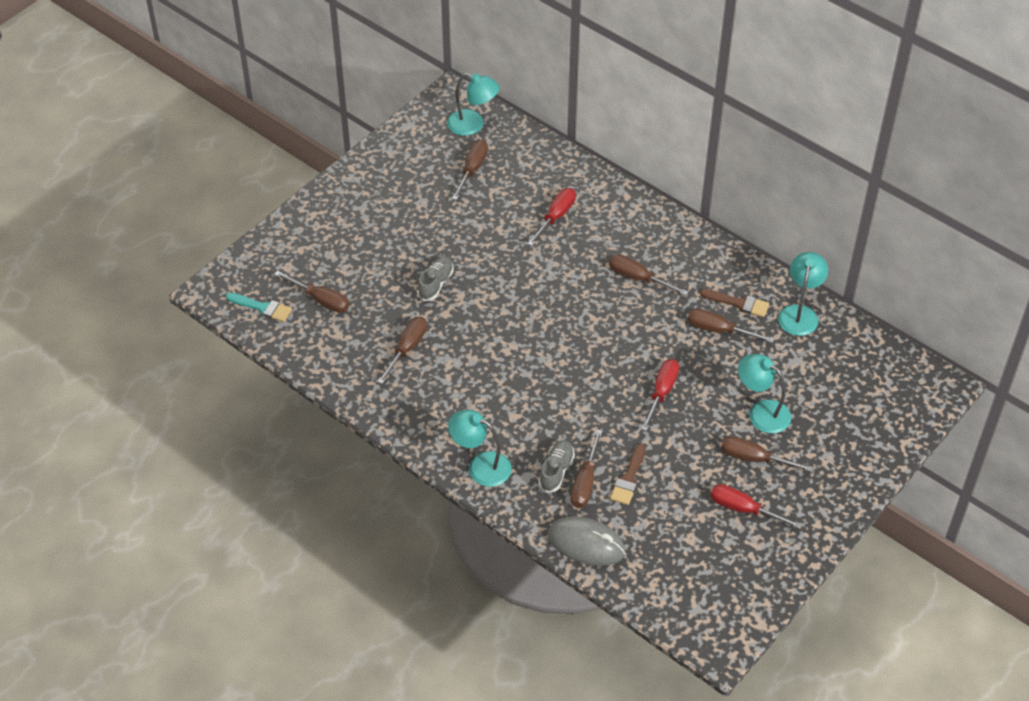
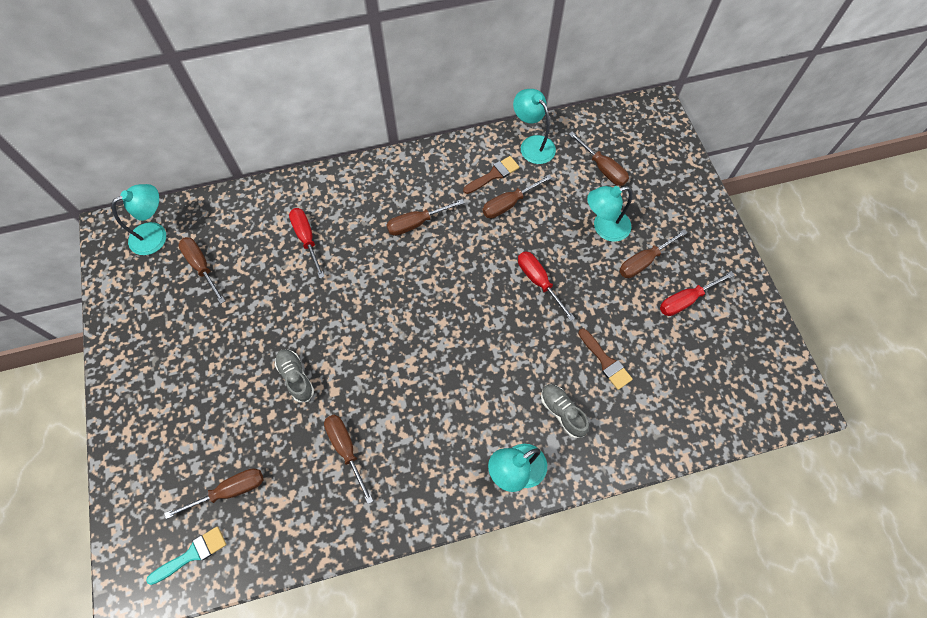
camera: 55 degrees left, 15 degrees up
grey mouse [548,516,626,566] -> none
brown screwdriver [571,429,602,508] -> brown screwdriver moved to [569,132,629,186]

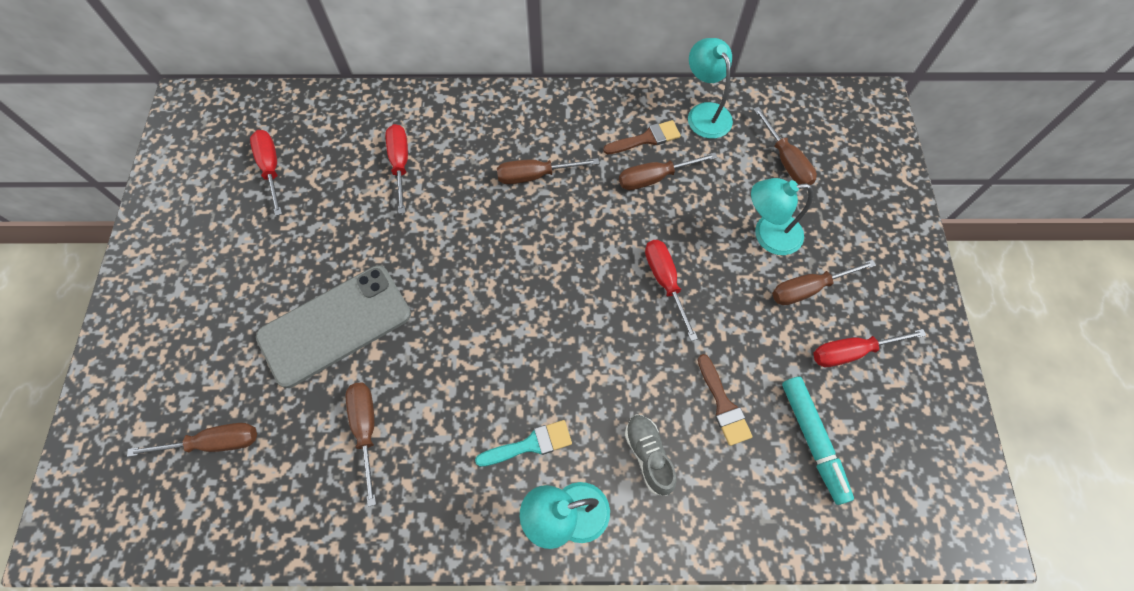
camera: 15 degrees right, 0 degrees up
turquoise lamp [112,184,166,255] -> none
turquoise brush [146,526,227,585] -> turquoise brush moved to [475,420,572,467]
brown screwdriver [178,237,225,304] -> red screwdriver [250,130,282,216]
grey shoe [275,349,314,403] -> grey phone [256,266,411,388]
none -> turquoise marker [782,377,854,505]

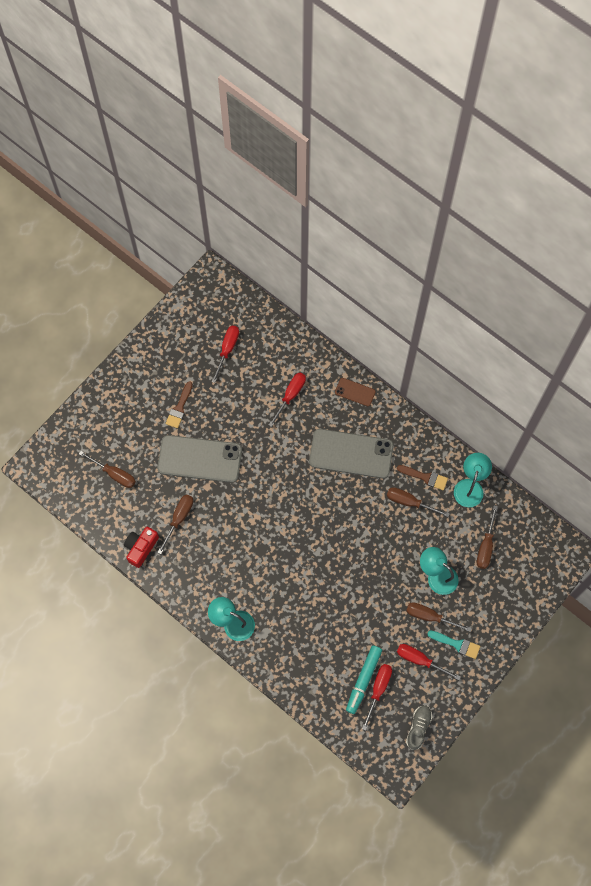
camera: 40 degrees right, 5 degrees up
turquoise brush [475,420,572,467] -> turquoise brush moved to [427,630,480,659]
brown screwdriver [497,158,599,184] -> grey phone [309,429,394,479]
grey shoe [625,415,677,496] -> grey shoe moved to [406,705,432,750]
red screwdriver [645,240,698,341] -> red screwdriver moved to [362,664,392,731]
brown brush [698,354,753,446] -> brown brush moved to [166,381,193,428]
none -> red camera [124,527,159,568]
none -> brown phone [335,378,376,406]

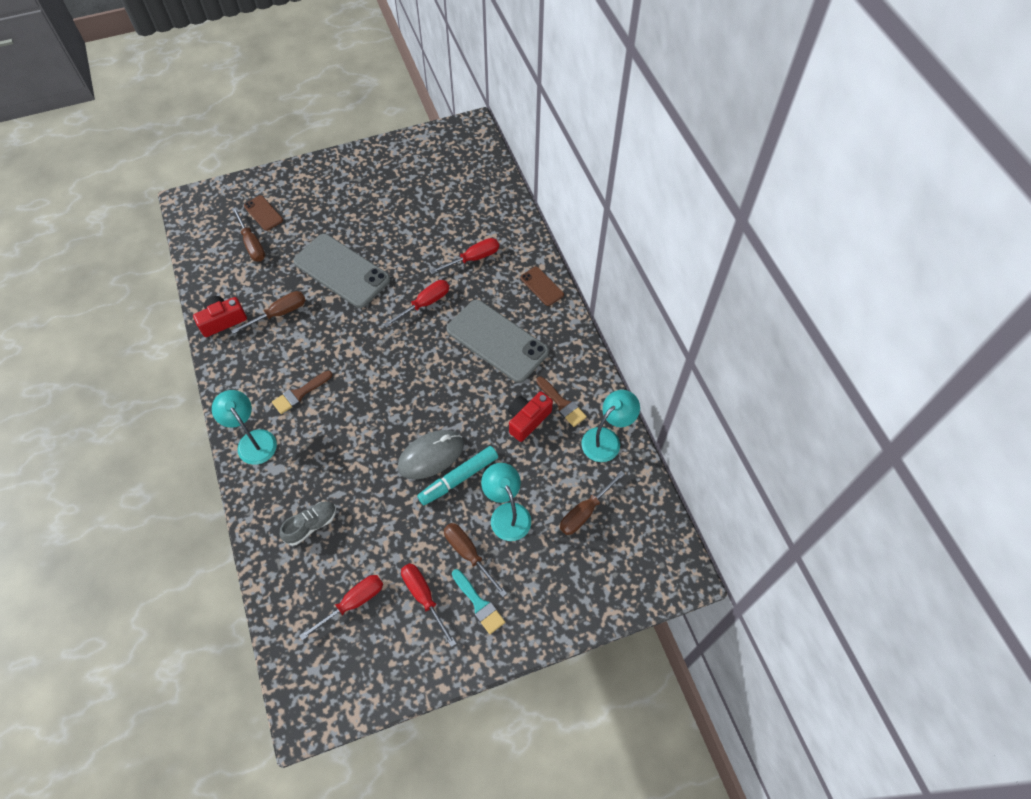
camera: 30 degrees right, 10 degrees down
brown brush [166,381,193,428] -> brown brush moved to [272,371,332,414]
red screwdriver [212,326,239,383] -> red screwdriver moved to [384,280,449,328]
turquoise marker [346,645,382,714] -> turquoise marker moved to [417,446,498,505]
brown screwdriver [387,487,450,517] -> red camera [508,391,553,442]
grey shoe [406,705,432,750] -> grey shoe moved to [280,501,336,546]
none -> brown phone [244,195,283,231]
none -> grey mouse [397,430,464,479]

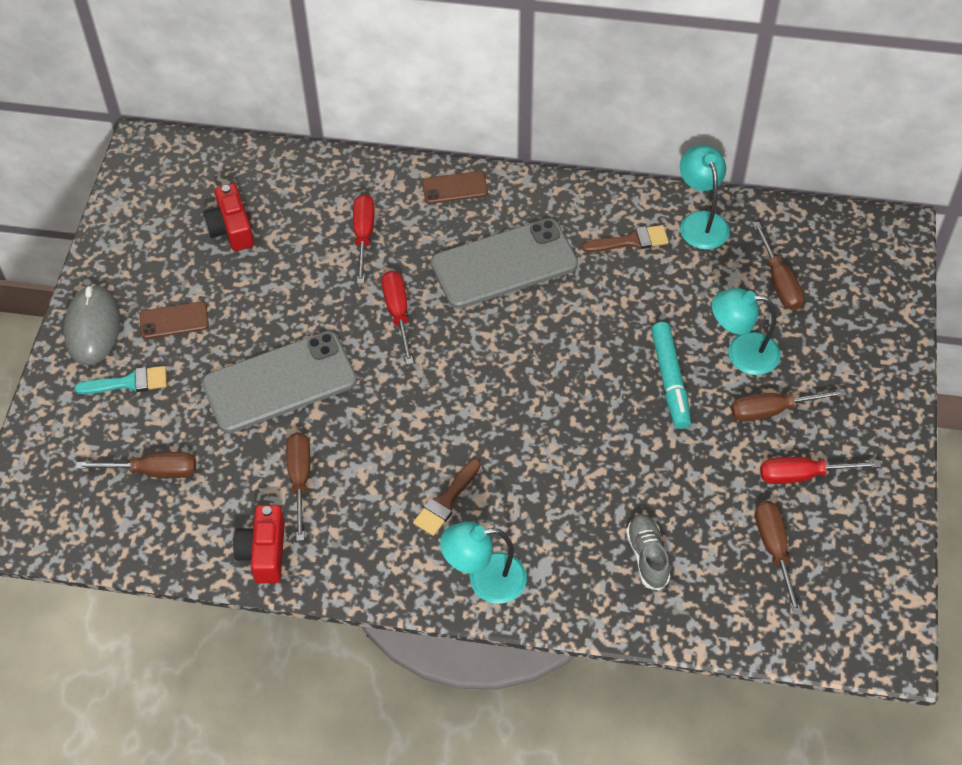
camera: 60 degrees left, 5 degrees down
brown phone [244,195,283,231] -> brown phone moved to [140,301,209,339]
brown brush [272,371,332,414] -> brown brush turned 45 degrees clockwise [413,459,481,536]
red screwdriver [299,575,383,641] -> brown screwdriver [755,501,802,615]
grey mouse [397,430,464,479] -> grey mouse moved to [64,284,120,366]
turquoise brush [452,569,505,634] -> turquoise brush moved to [75,366,167,394]
red camera [508,391,553,442] -> red camera moved to [203,183,254,251]

